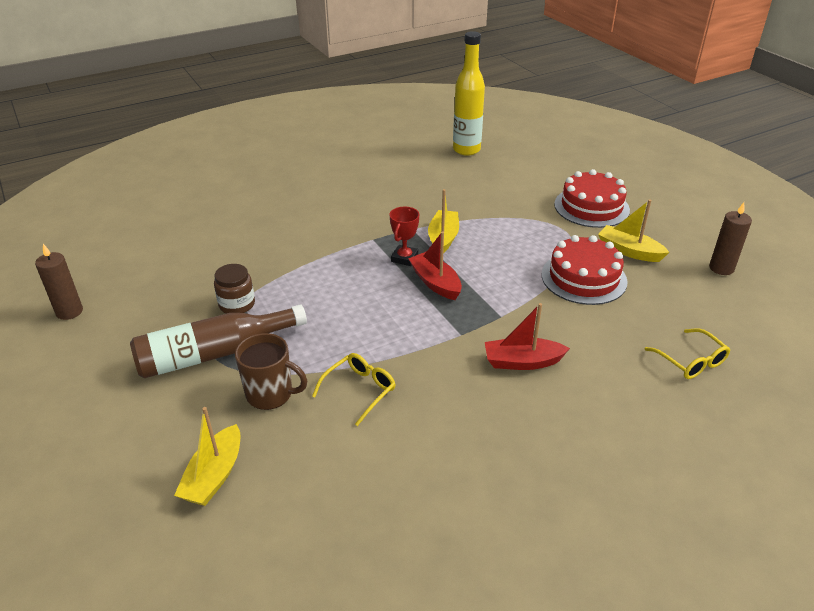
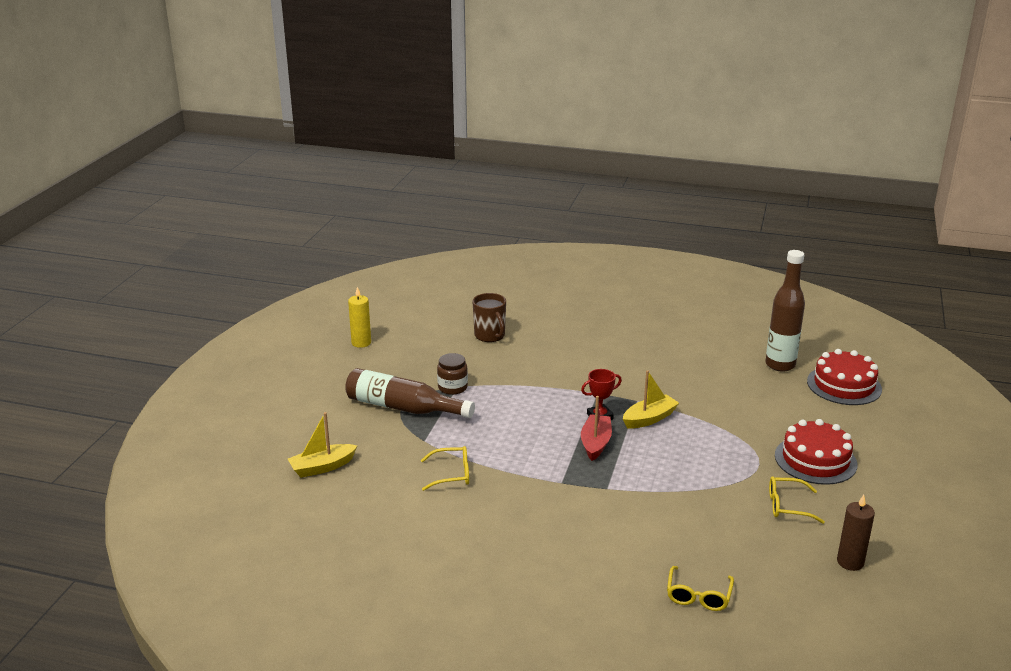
camera: 45 degrees right, 10 degrees down
brown candle [35,244,83,320] -> yellow candle [348,287,371,348]
brown mug [235,333,307,410] -> brown mug moved to [472,293,506,342]
yellow bottle [453,31,485,156] -> brown bottle [765,250,805,372]
red boat [485,303,570,370] -> none
red cake [541,235,627,305] -> red cake moved to [807,349,882,405]
yellow boat [598,199,669,262] -> yellow glasses [769,476,825,524]

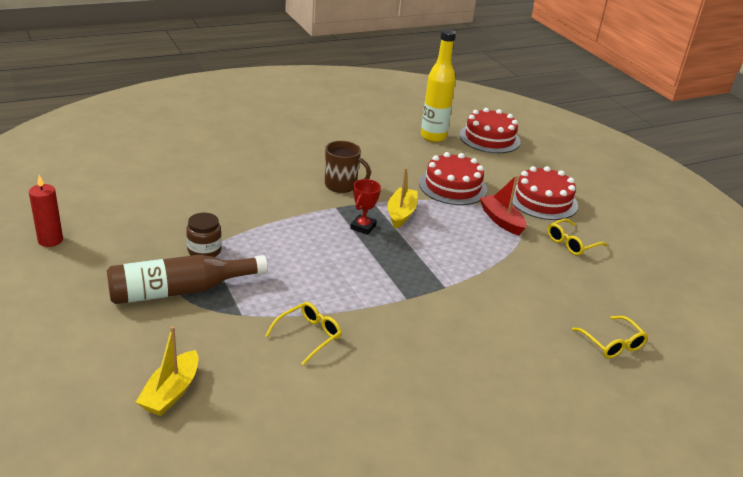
camera: 45 degrees left, 5 degrees up
yellow candle [348,287,371,348] -> red candle [29,175,63,247]
brown mug [472,293,506,342] -> brown mug moved to [325,141,371,193]
red boat [581,396,612,461] -> red boat moved to [480,175,526,235]
brown bottle [765,250,805,372] -> yellow bottle [421,29,456,142]
brown candle [837,495,875,571] -> none
none -> red cake [419,152,487,205]

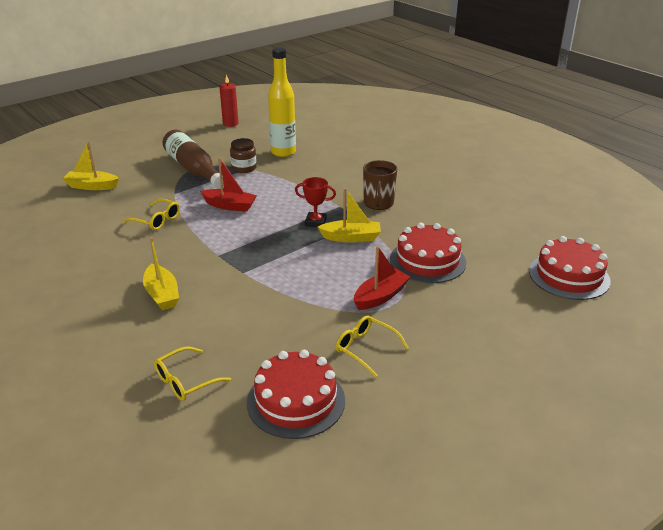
camera: 80 degrees right, 0 degrees up
yellow bottle [421,29,456,142] -> yellow bottle moved to [268,47,296,157]
red cake [512,166,578,220] -> red cake moved to [247,350,345,439]
none -> yellow boat [143,237,179,310]
none -> red boat [200,157,257,212]

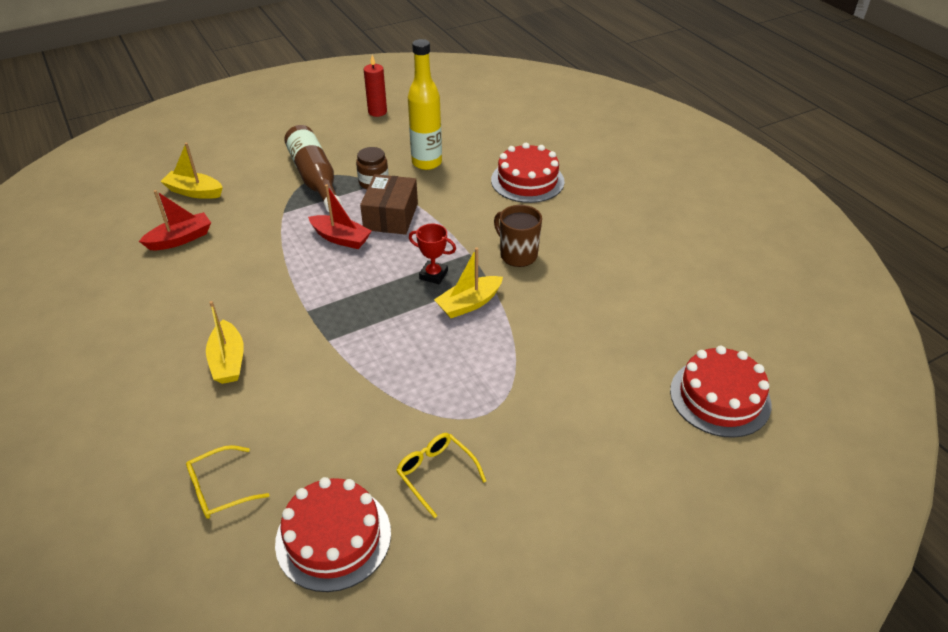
camera: 10 degrees right, 10 degrees up
yellow glasses [123,198,180,230] -> none
yellow boat [318,188,381,242] -> yellow boat turned 135 degrees clockwise [434,247,503,318]
red boat [354,246,410,310] -> red boat moved to [139,190,211,250]
brown mug [363,160,397,210] -> brown mug turned 120 degrees clockwise [494,205,542,267]
red cake [390,223,466,283] -> red cake moved to [491,143,565,203]
none -> brown box [360,174,418,235]

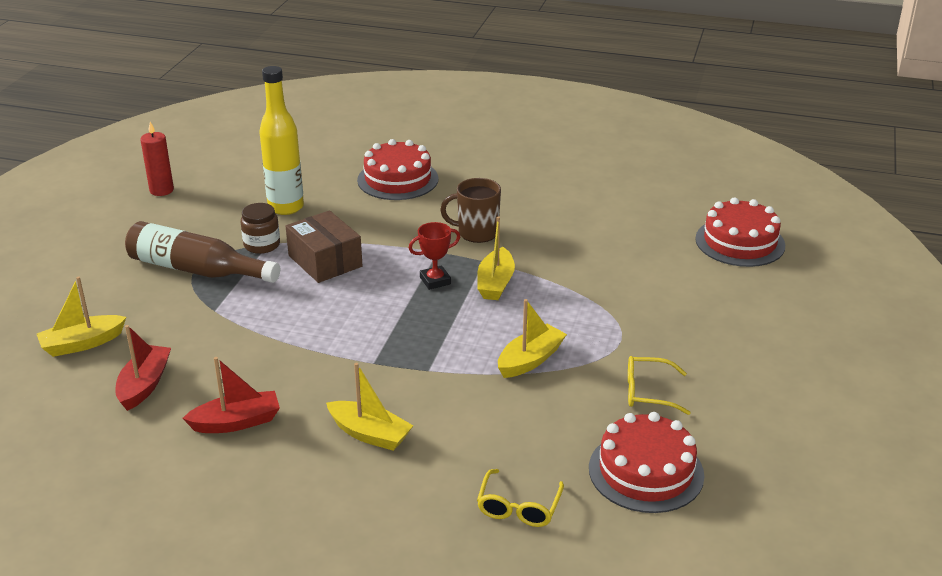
camera: 45 degrees left, 10 degrees down
red boat [308,184,372,249] -> red boat moved to [182,357,280,433]
none -> yellow boat [498,299,567,378]

